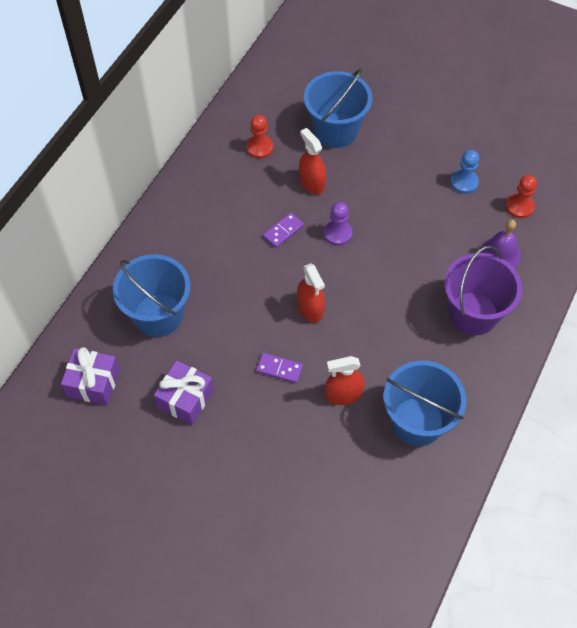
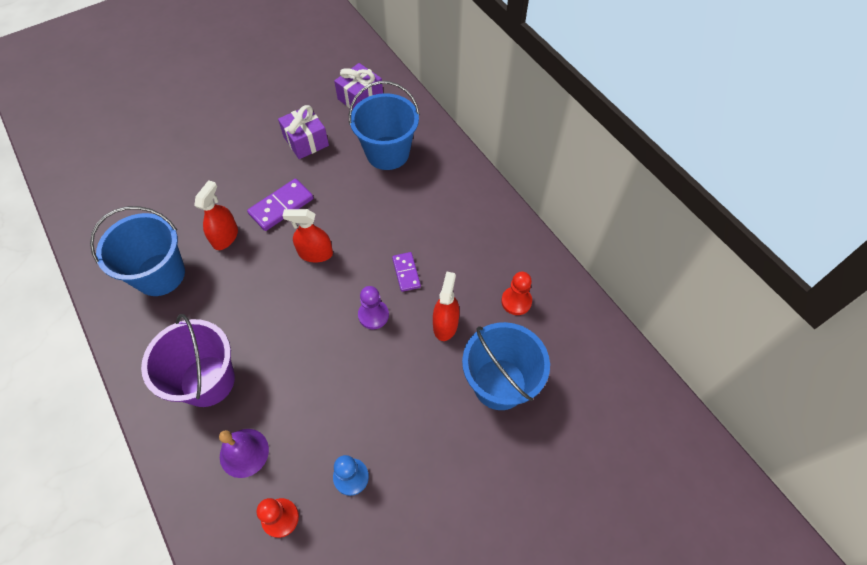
camera: 120 degrees right, 0 degrees up
purple domino [256,353,303,383] -> purple domino [247,179,313,231], size x1.57
red spray bottle [299,128,326,194] -> red spray bottle turned 75 degrees counterclockwise [433,271,460,341]

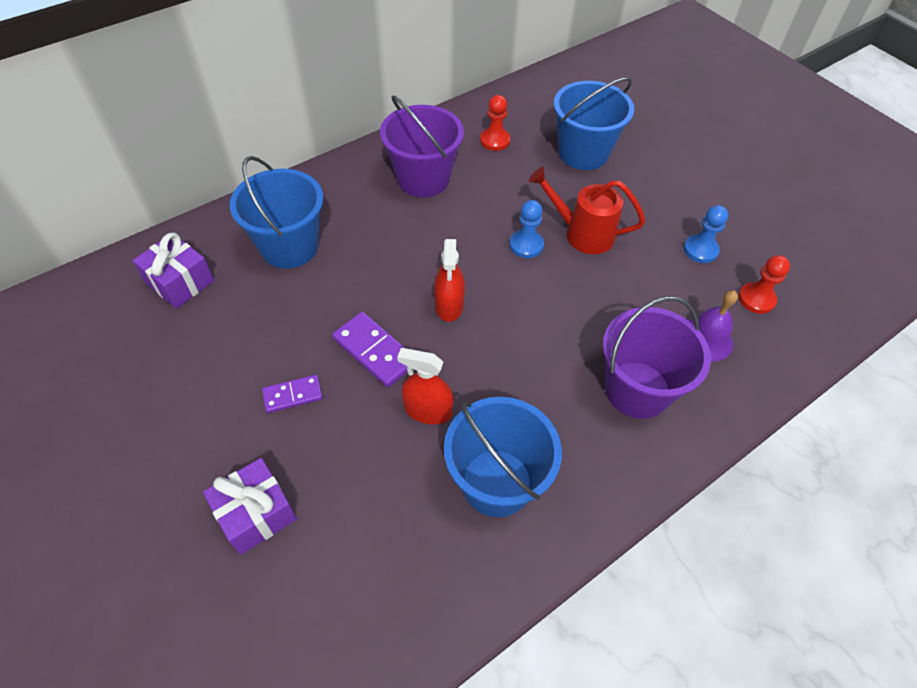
camera: 95 degrees left, 5 degrees down
purple gift [278,105,329,159] -> purple gift moved to [203,458,297,555]
purple pawn [358,286,389,329] -> blue pawn [509,200,544,258]
purple domino [392,252,421,292] -> purple domino moved to [262,375,323,413]
red spray bottle [433,271,460,341] -> none
none -> purple bucket [380,95,464,197]
none -> red watering can [529,167,645,254]

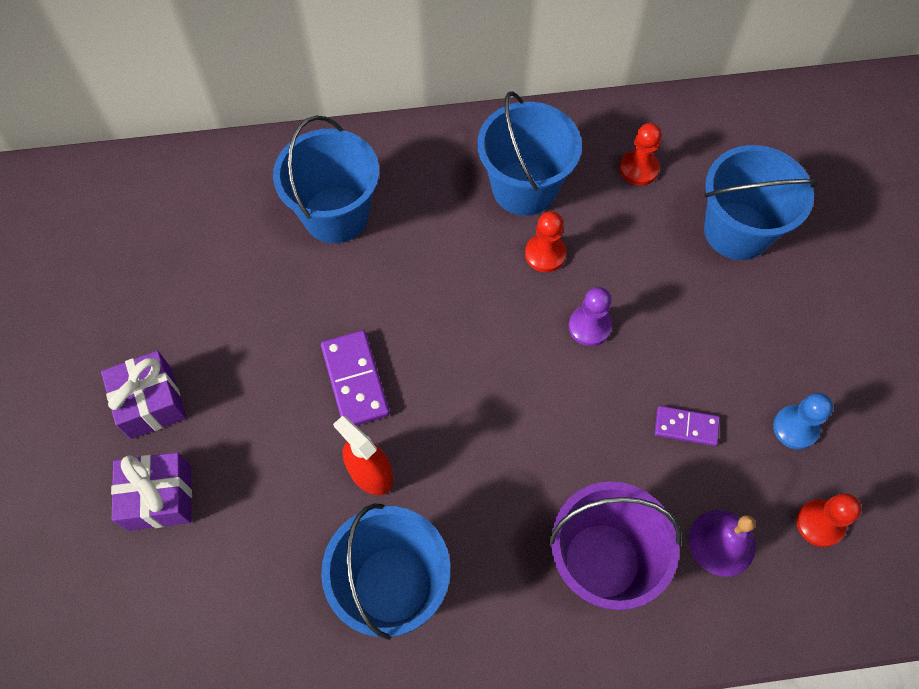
camera: 30 degrees right, 10 degrees up
purple gift [132,233,214,309] -> purple gift moved to [101,351,186,439]
purple domino [262,375,323,413] -> purple domino moved to [655,406,720,446]
purple bucket [380,95,464,197] -> blue bucket [477,92,582,216]
red spray bottle [434,239,465,322] -> none
blue pawn [509,200,544,258] -> purple pawn [569,287,612,346]
red watering can [529,167,645,254] -> none
none -> red pawn [525,211,566,272]

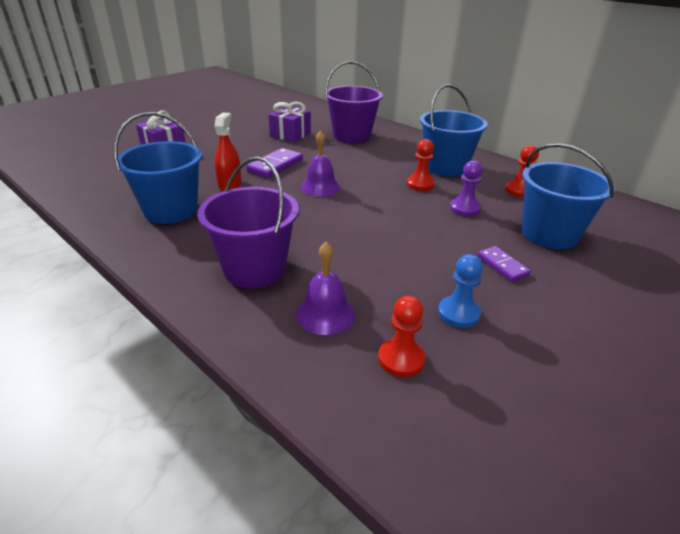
camera: 50 degrees right, 30 degrees down
purple gift [101,351,186,439] -> purple gift moved to [268,102,311,142]
blue bucket [273,116,379,243] -> purple bucket [325,61,383,143]
purple pawn [569,287,612,346] -> purple pawn moved to [450,160,482,216]
purple domino [655,406,720,446] -> purple domino moved to [477,246,531,282]
none -> purple bell [301,130,340,197]

